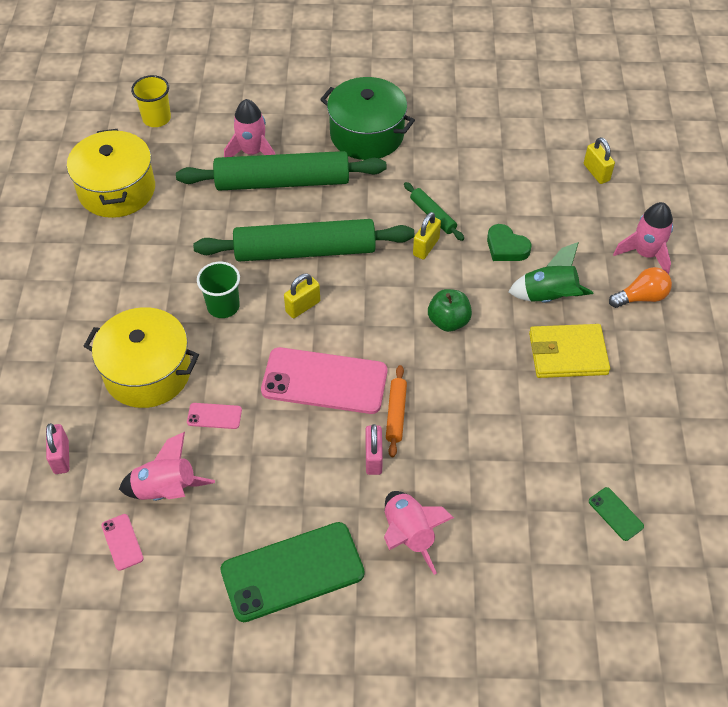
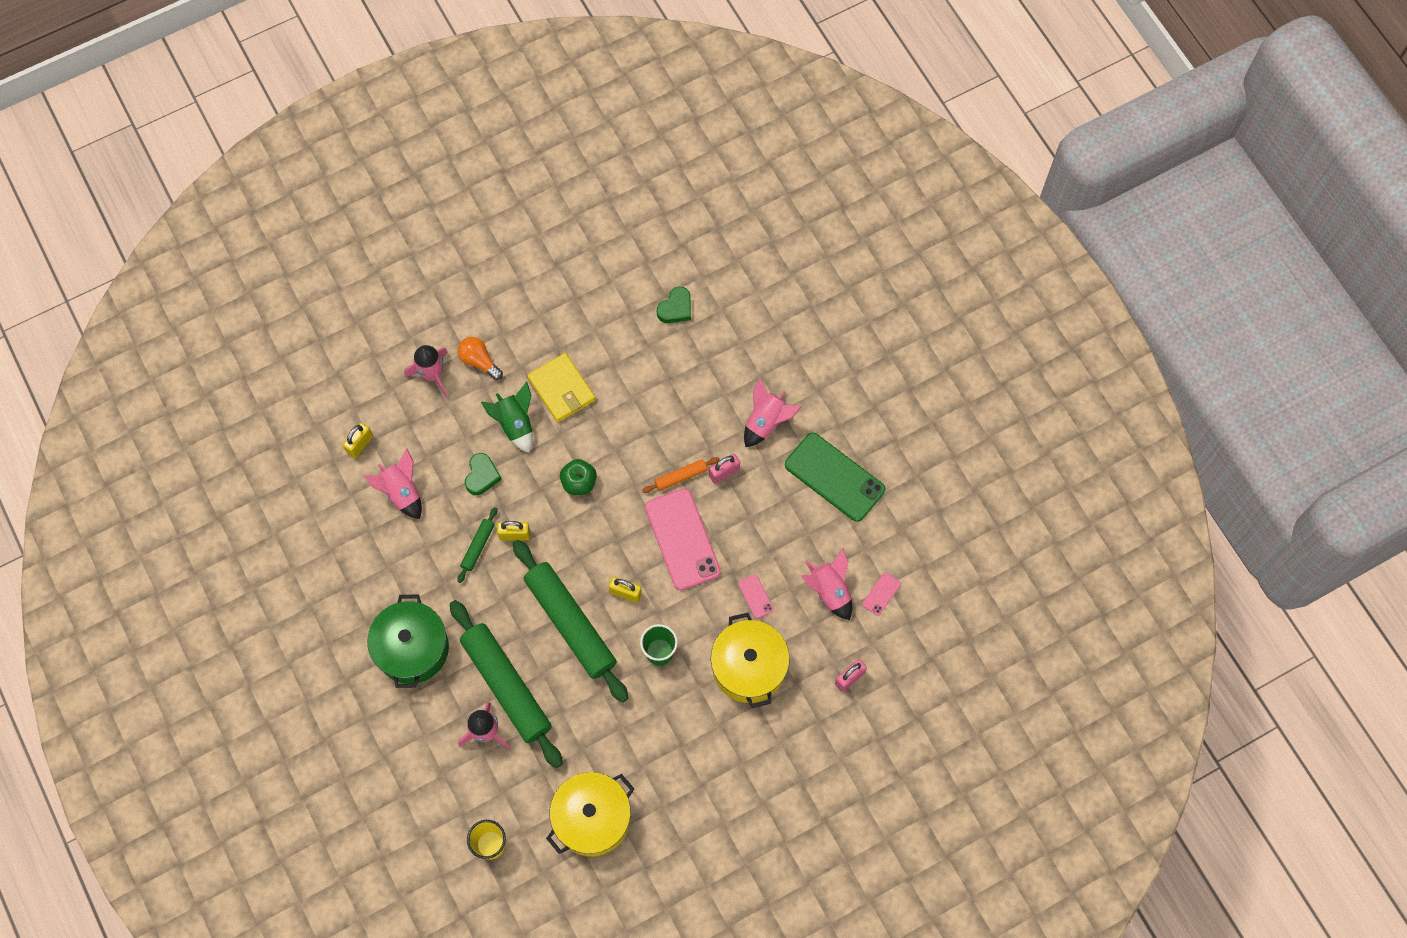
camera: 120 degrees left, 15 degrees up
green phone [589,487,644,541] -> green heart [657,287,691,323]
none -> pink rocket [364,449,422,519]

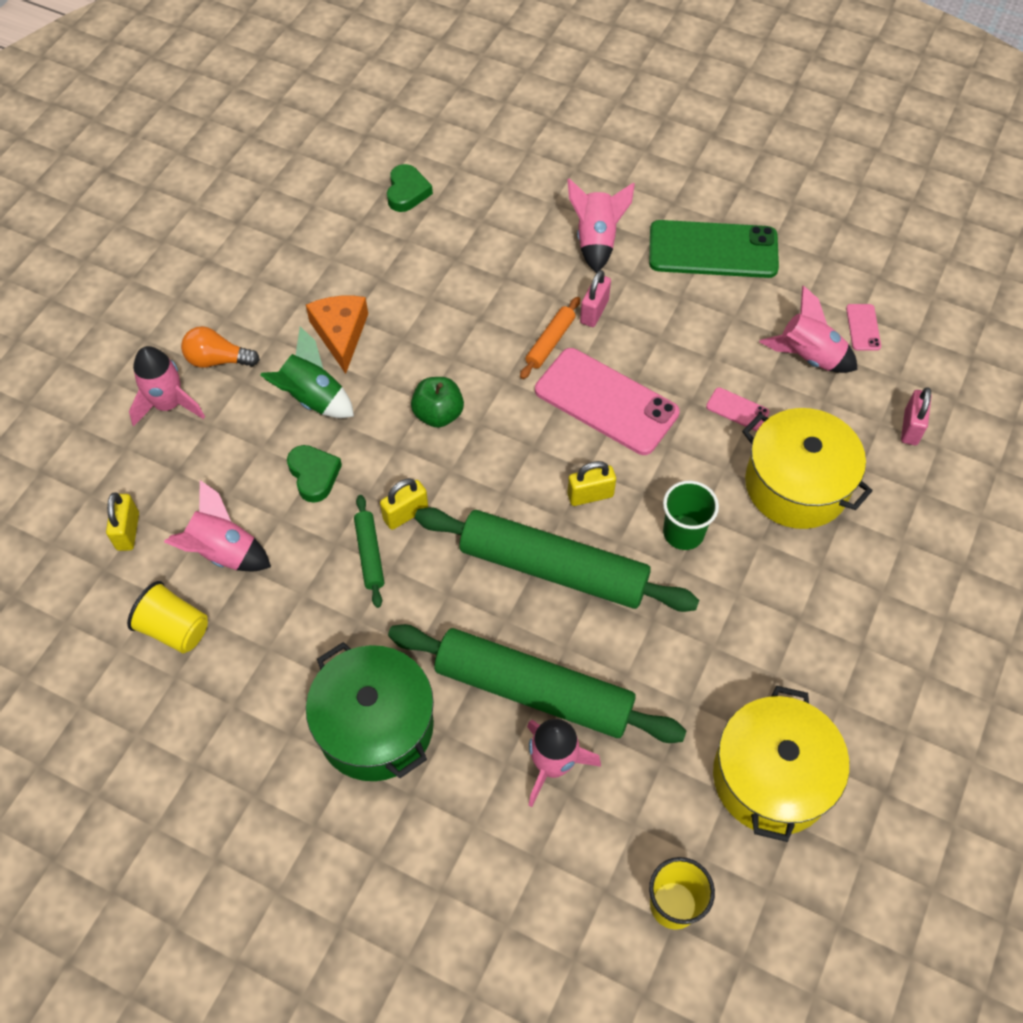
camera: 35 degrees left, 10 degrees down
yellow wallet [527,353,596,422] -> orange cheese [306,296,368,374]
none -> yellow cup [127,581,208,653]

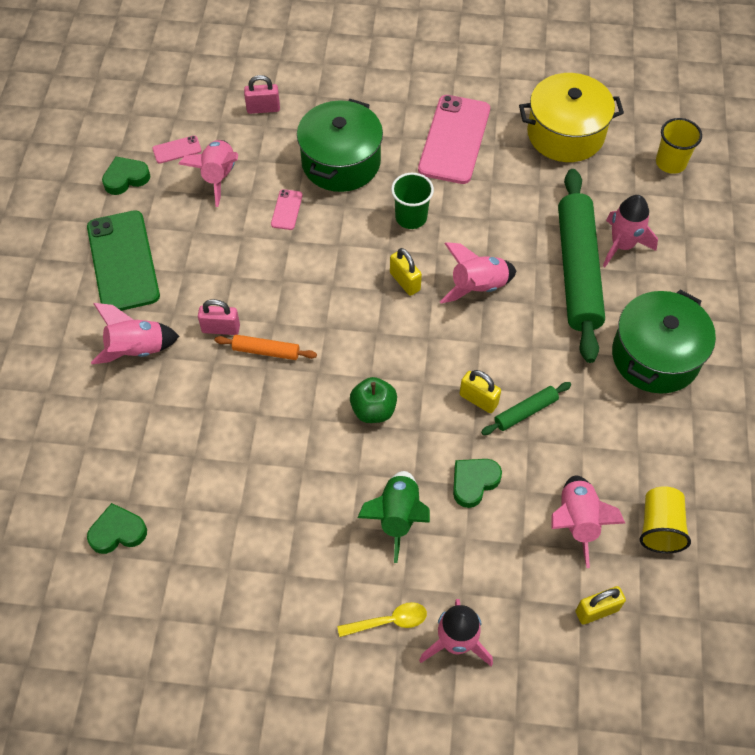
camera: 110 degrees left, 0 degrees up
orange light bulb [181,326,260,368] -> yellow spoon [337,602,427,637]
orange cheese [306,296,368,374] -> none
green rolling pin [415,507,699,612] -> pink rocket [440,242,516,304]
pink phone [535,348,680,455] -> pink phone moved to [418,95,490,184]
yellow pot [742,408,873,529] -> green pot [297,99,383,192]
none -> green heart [102,157,150,195]

